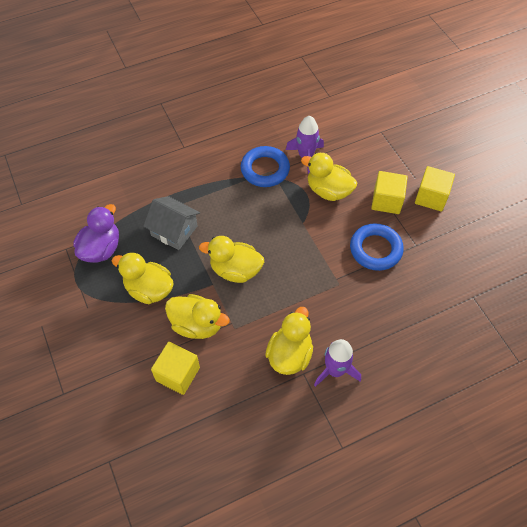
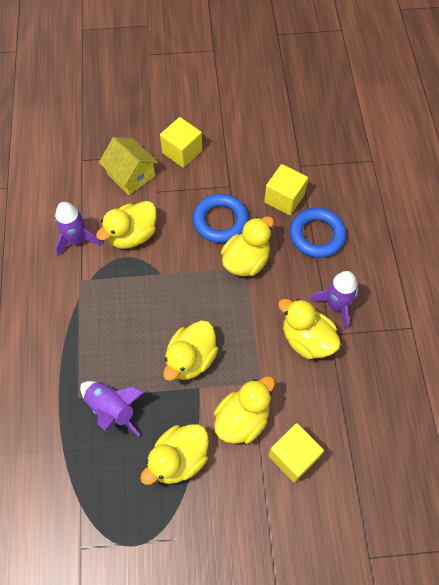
camera: 70 degrees left, 5 degrees up
purple duck [73,204,119,263] -> none
grey house [143,196,200,250] -> purple rocket [80,381,144,436]
blue ring [241,146,290,187] -> blue ring moved to [290,208,346,258]
yellow cube [371,171,408,214] -> yellow cube moved to [264,164,308,215]
none -> yellow house [99,137,158,195]
none -> yellow duck [221,216,274,276]

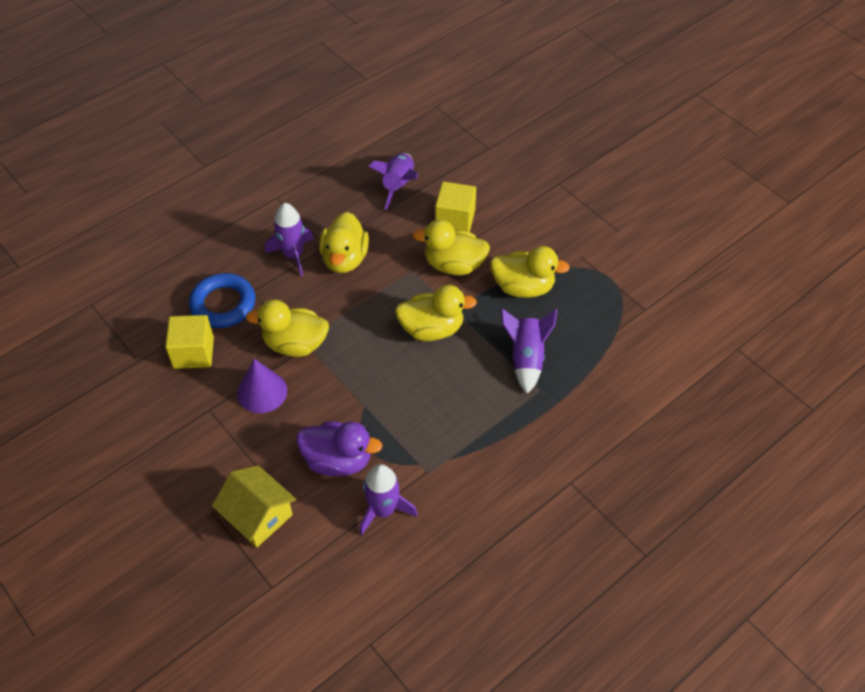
camera: 125 degrees left, 10 degrees down
yellow duck [96,201,157,249] -> purple duck [297,421,382,476]
yellow house [99,137,158,195] -> yellow house turned 60 degrees counterclockwise [212,465,296,548]
yellow cube [160,117,202,168] -> none
blue ring [193,194,248,243] -> purple cone [237,359,287,413]
none -> purple rocket [369,153,418,210]

